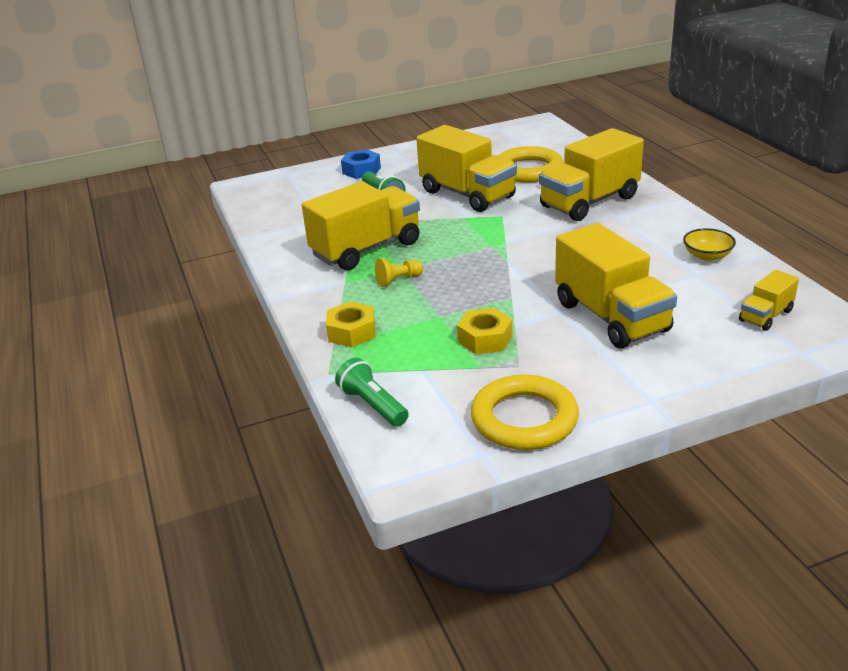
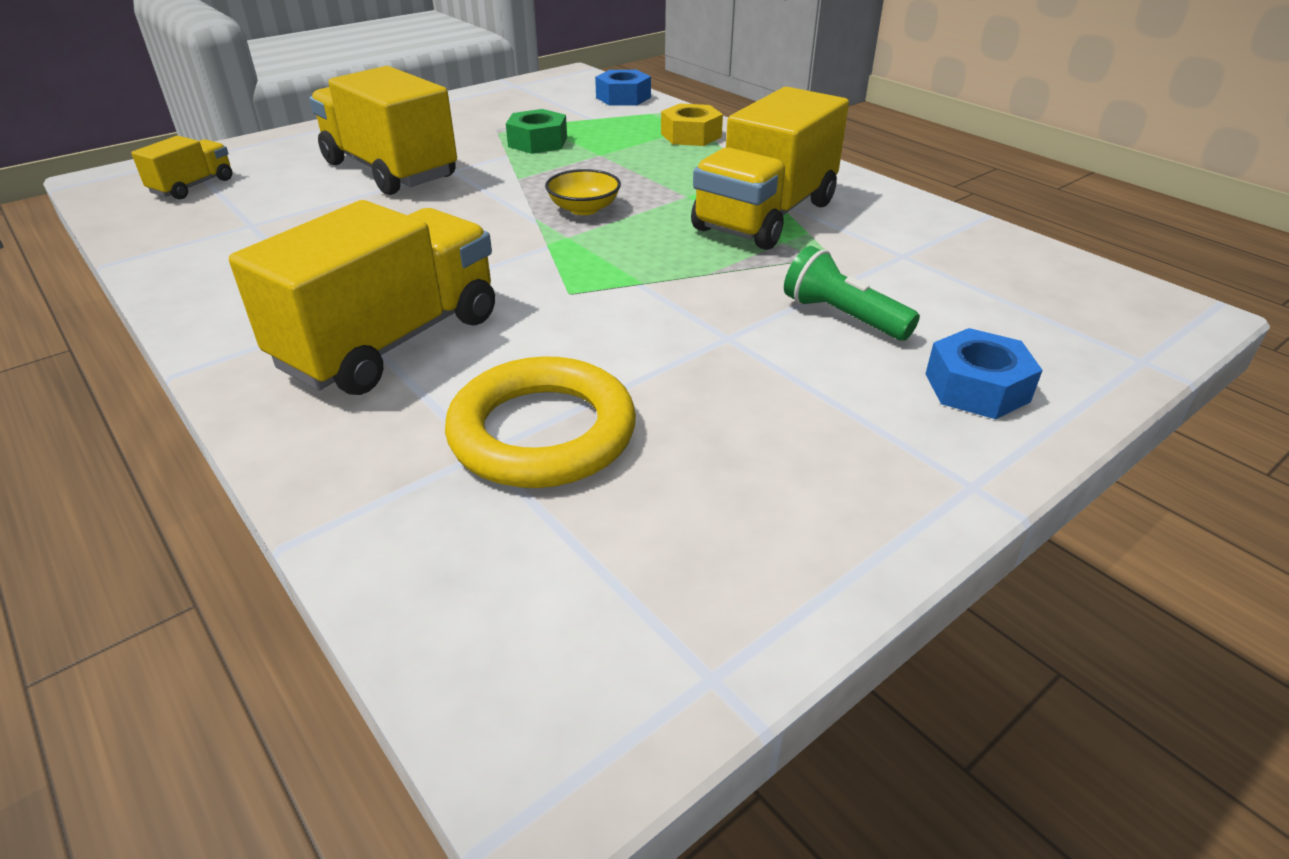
camera: 160 degrees right, 5 degrees up
green flashlight [335,358,409,427] -> blue nut [595,70,651,106]
yellow pawn [375,258,423,287] -> none
yellow truck [416,125,517,212] -> none
yellow nut [457,308,513,354] -> green nut [506,109,567,154]
yellow ring [471,374,579,450] -> none
yellow bowl [683,228,736,261] -> yellow bowl moved to [545,169,621,215]

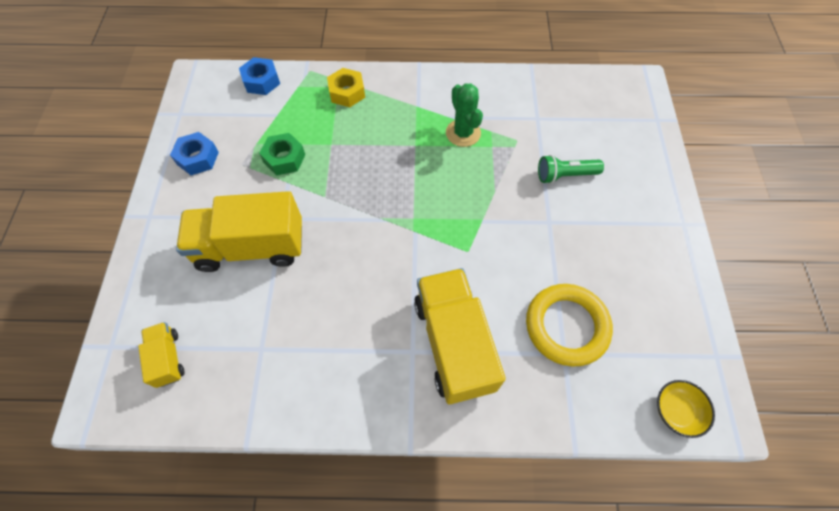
camera: 50 degrees left, 25 degrees up
yellow bowl [545,169,621,215] -> yellow bowl moved to [657,380,715,438]
yellow truck [691,87,849,250] -> green cactus [446,84,483,147]
blue nut [926,328,1043,419] -> blue nut moved to [170,132,219,175]

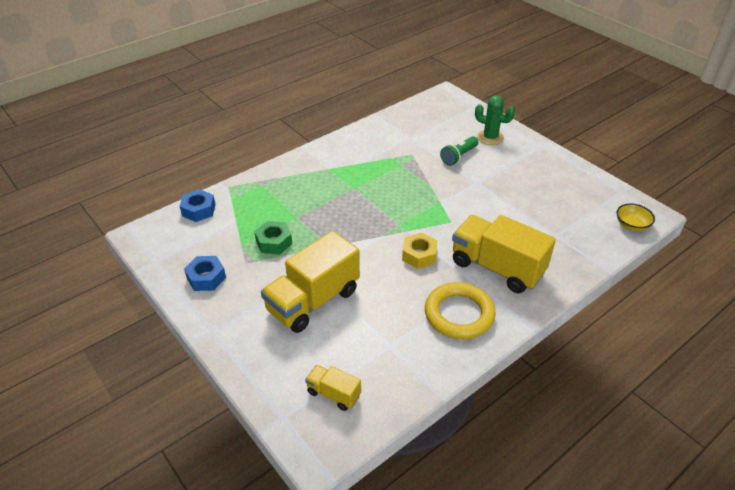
camera: 40 degrees left, 20 degrees down
yellow nut [327,68,365,107] -> yellow nut moved to [402,233,437,269]
green cactus [446,84,483,147] -> green cactus moved to [475,95,515,145]
yellow ring [526,284,613,366] -> yellow ring moved to [425,282,496,339]

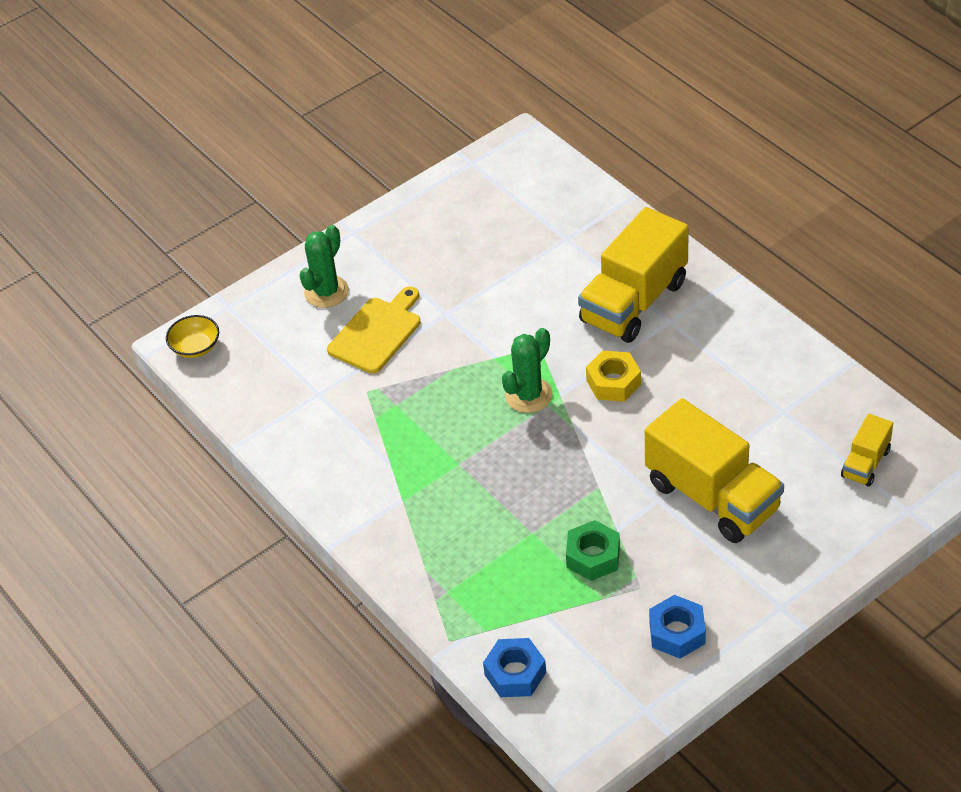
camera: 85 degrees left, 5 degrees up
yellow ring [425,282,496,339] -> none
green flashlight [440,136,478,166] -> yellow cutting board [327,286,420,374]
yellow bowl [617,204,655,231] -> yellow bowl moved to [166,315,219,358]
none -> green cactus [502,328,553,413]

